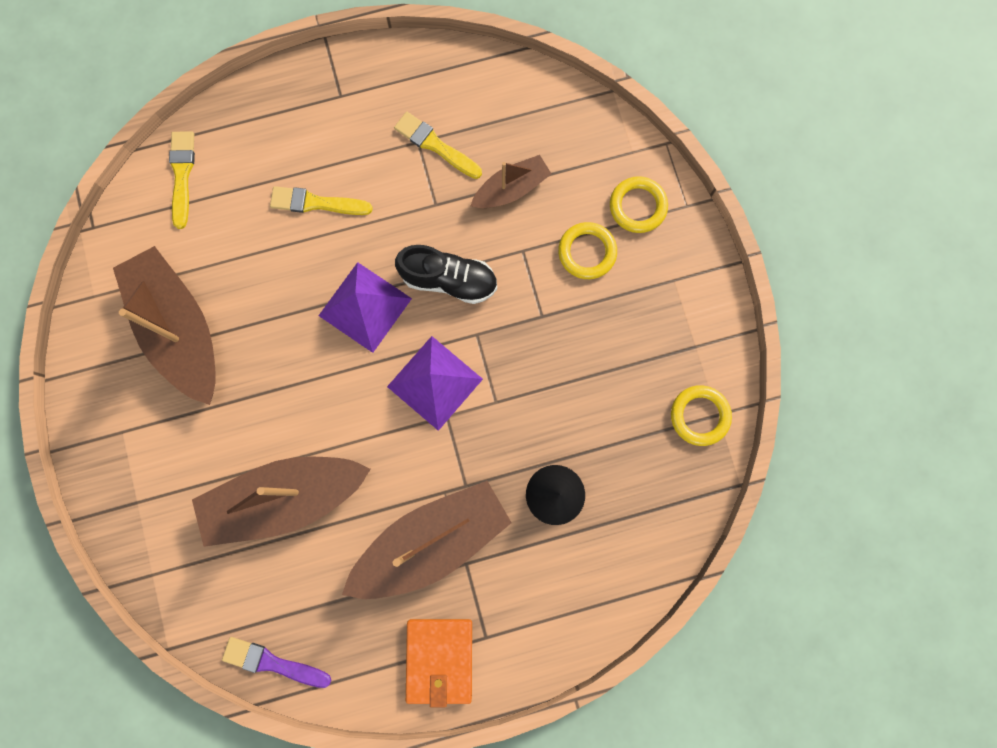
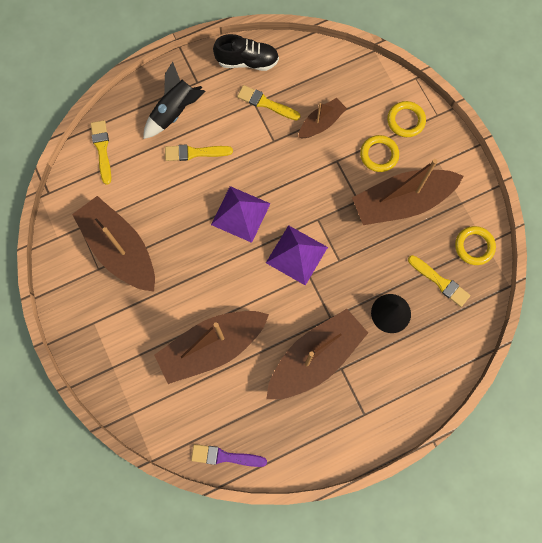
camera: 10 degrees left, 5 degrees down
black shoe [395,245,497,304] -> black shoe moved to [213,34,279,71]
orange wallet [406,619,472,707] -> none
none -> black rocket [143,62,206,139]
none -> brown boat [352,159,463,225]
none -> yellow brush [408,255,470,307]

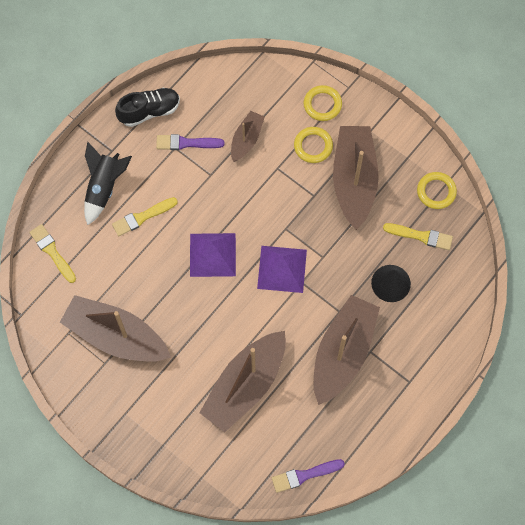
camera: 25 degrees left, 5 degrees down
yellow brush [237,85,300,121] -> purple brush [156,134,225,150]
brown boat [352,159,463,225] -> brown boat turned 135 degrees clockwise [333,126,379,230]

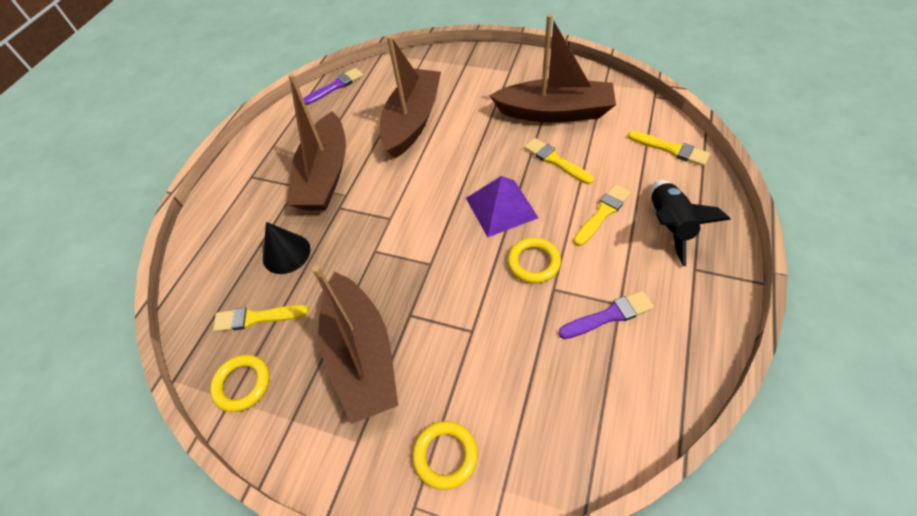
camera: 165 degrees right, 15 degrees down
black shoe [115,88,180,127] -> none
brown boat [231,111,265,162] -> none
purple pyramid [257,246,307,293] -> none
yellow ring [294,127,333,163] -> yellow ring moved to [507,237,561,283]
none -> yellow brush [524,138,594,184]

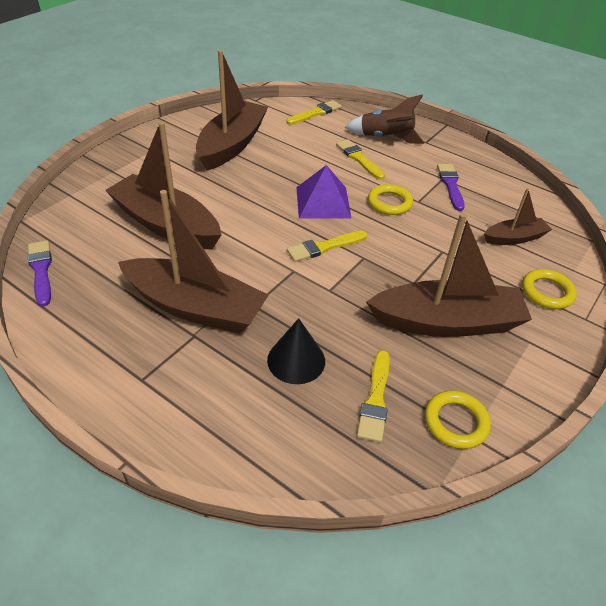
camera: 80 degrees left, 10 degrees down
yellow brush [524,138,594,184] -> yellow brush moved to [287,231,367,262]
black rocket [651,180,731,266] -> brown rocket [344,94,424,144]
none -> brown boat [484,188,552,245]

